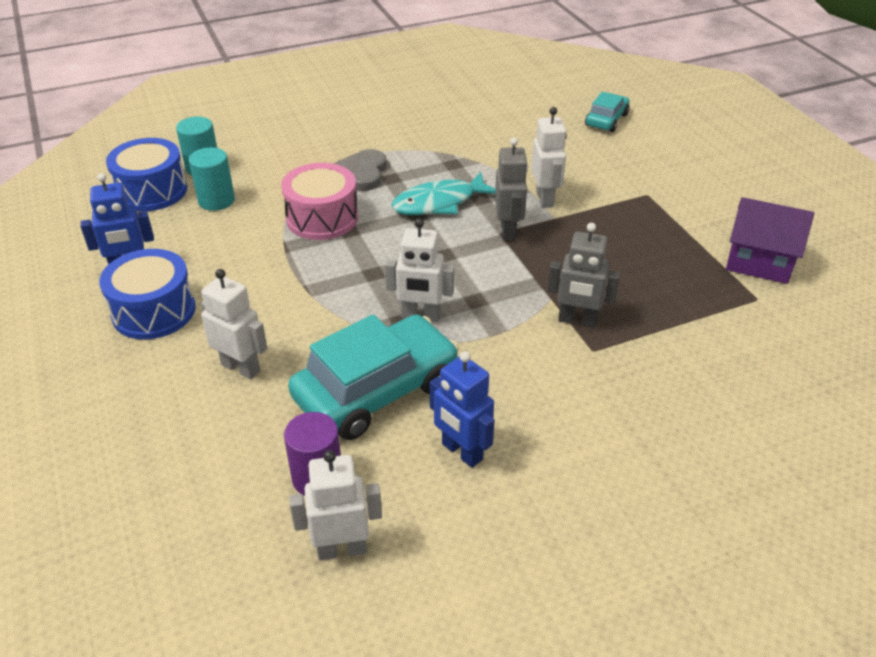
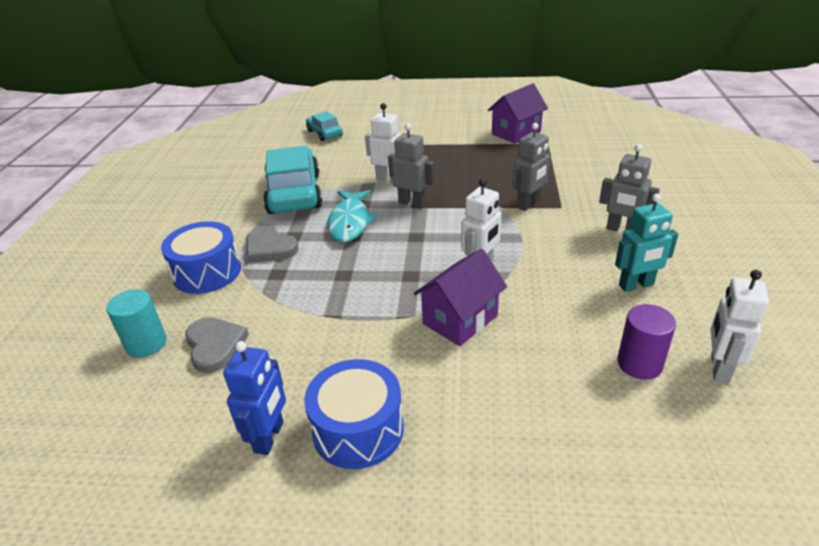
camera: 60 degrees left, 5 degrees down
blue drum [106,138,187,211] -> blue drum moved to [161,221,241,294]
turquoise cylinder [189,147,235,211] -> grey heart [185,317,249,373]
white robot [201,269,267,379] -> none
pink drum [281,163,358,240] -> none
turquoise car [288,315,459,440] -> turquoise car moved to [263,146,323,214]
blue robot [430,351,495,468] -> turquoise robot [615,194,678,292]
none -> purple house [414,249,507,346]
none -> grey robot [599,144,660,231]

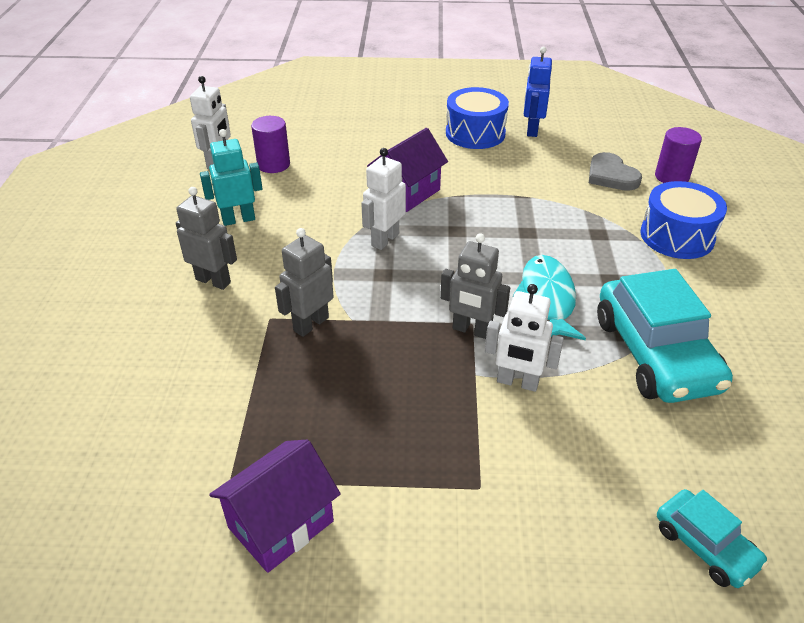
camera: 175 degrees right, 5 degrees up
turquoise cylinder [106,289,167,358] -> purple cylinder [655,127,702,183]
grey heart [246,226,299,263] -> none

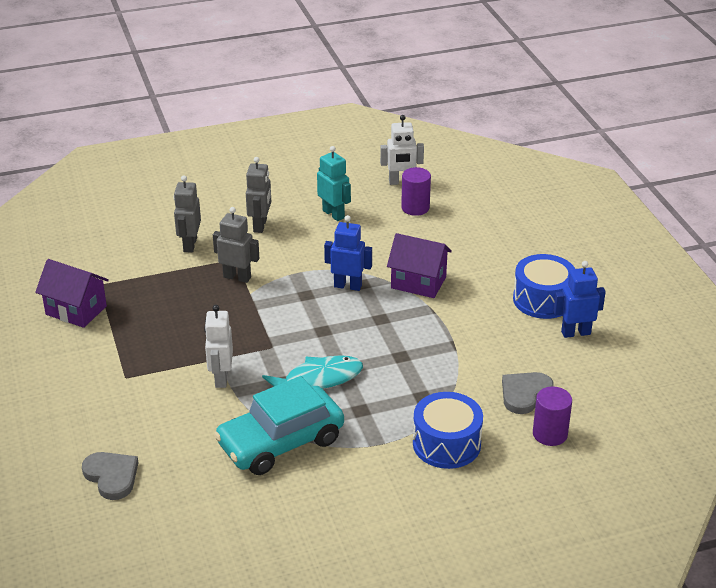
camera: 70 degrees right, 5 degrees down
white robot [361,148,406,250] -> blue robot [324,215,372,291]
grey robot [440,233,510,339] -> grey robot moved to [174,175,201,253]
turquoise car [657,489,768,588] -> grey heart [82,452,138,500]

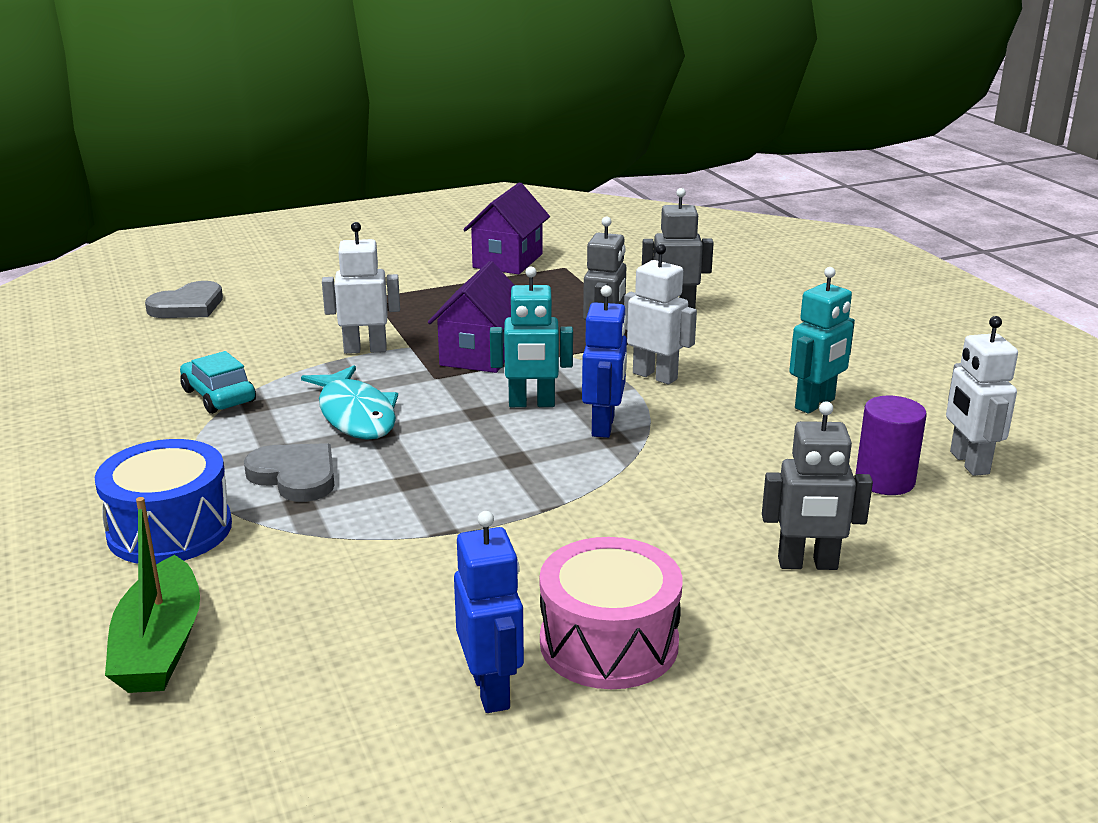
camera: 85 degrees right, 10 degrees down
turquoise car [214,376,344,475] -> turquoise car [180,351,256,414], size x0.52
grey robot [246,157,271,233] -> grey robot moved to [762,401,873,570]
purple house [387,233,452,298] -> purple house moved to [428,261,514,373]
grey heart [502,372,554,414] -> grey heart moved to [244,443,335,502]
blue drum [513,254,575,319] -> pink drum [540,537,683,689]
purple cylinder [533,387,572,446] -> green boat [105,497,200,693]
none -> turquoise robot [490,266,573,407]
none -> white robot [624,244,697,385]

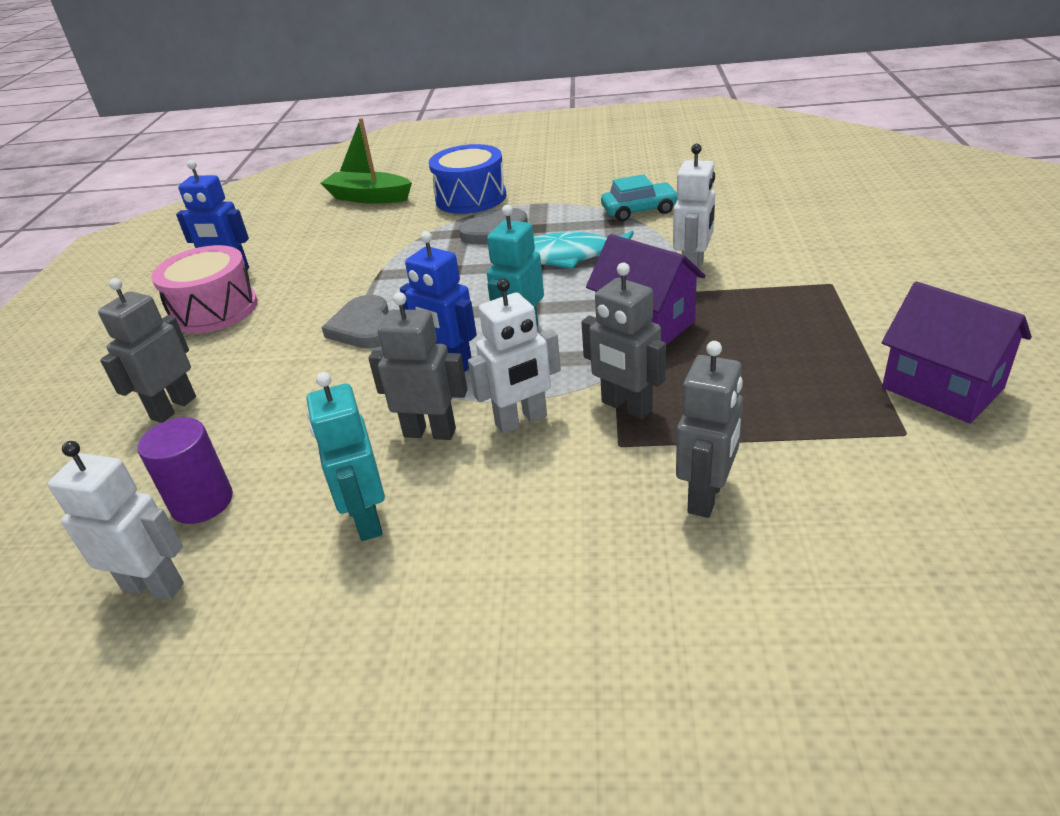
camera: 120 degrees right, 10 degrees up
grey heart [145,281,223,318] -> grey heart moved to [322,295,389,348]
none -> grey robot [368,292,468,440]

